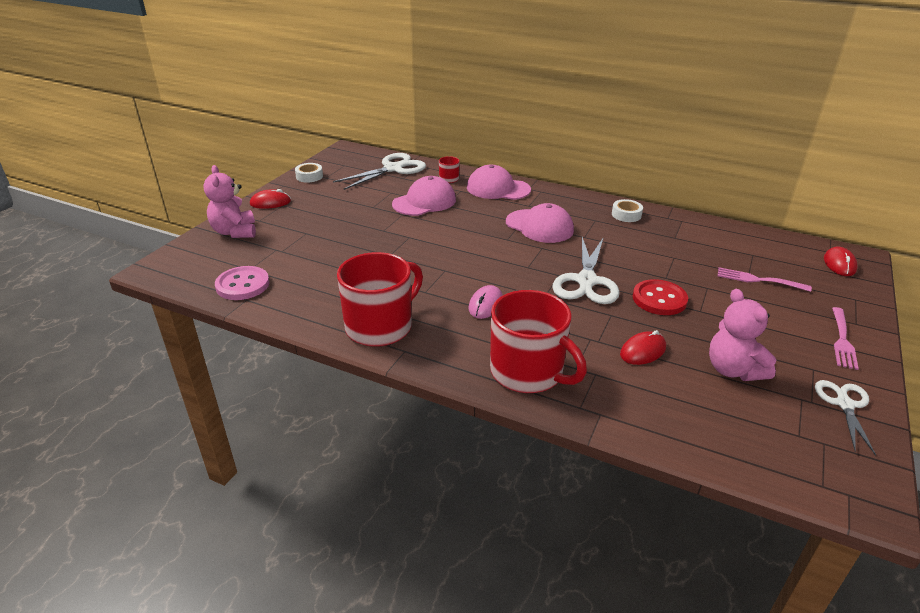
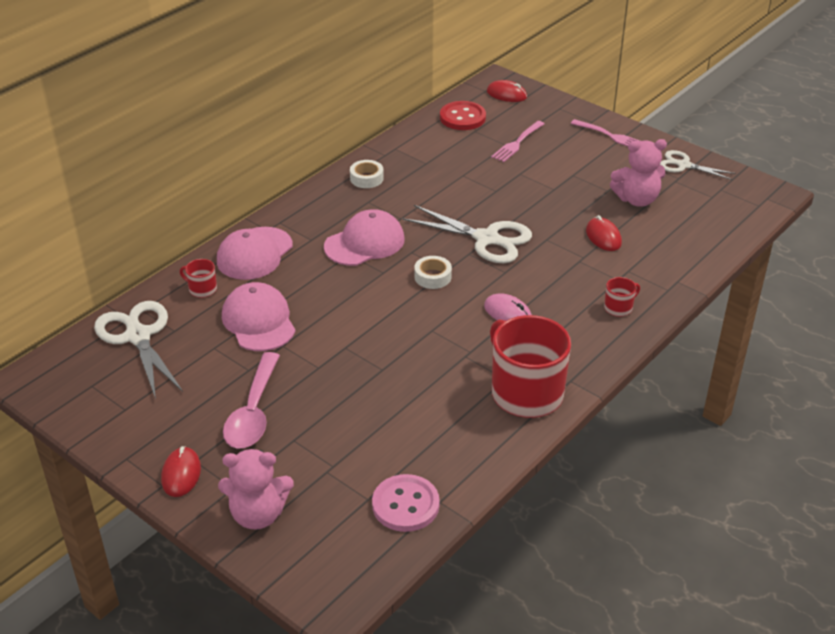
camera: 75 degrees left, 5 degrees up
white tape [295,163,323,183] -> white tape moved to [414,256,452,289]
red mug [490,290,587,393] -> red mug [604,277,640,317], size x0.42
red button [633,279,688,315] -> red button moved to [440,101,486,130]
none -> pink spoon [223,352,280,449]

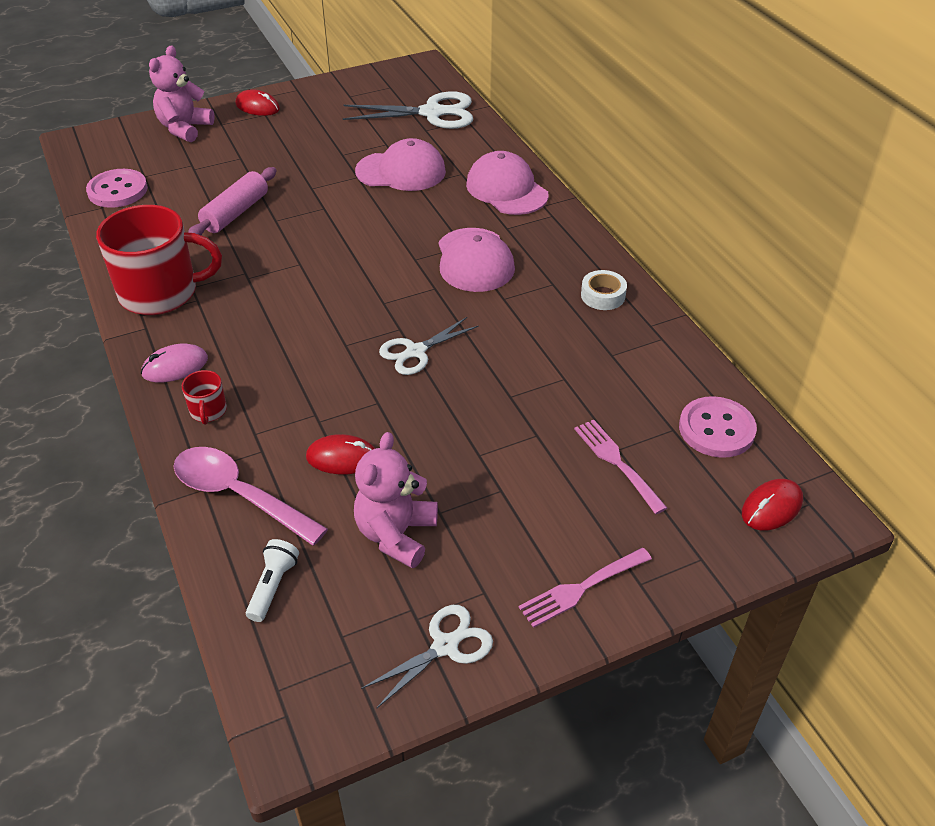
camera: 115 degrees right, 5 degrees up
red mug [180,259,217,298] -> none
pink spoon [223,352,280,449] -> pink spoon moved to [173,447,328,546]
white scissors [403,205,532,263] -> white scissors [379,317,479,375], size x0.61
white tape [414,256,452,289] -> none
red button [440,101,486,130] -> pink button [679,396,757,458]
pink mouse [484,293,532,321] -> pink mouse moved to [141,343,208,383]
none -> pink rolling pin [188,167,277,235]
none -> white flashlight [246,539,299,622]

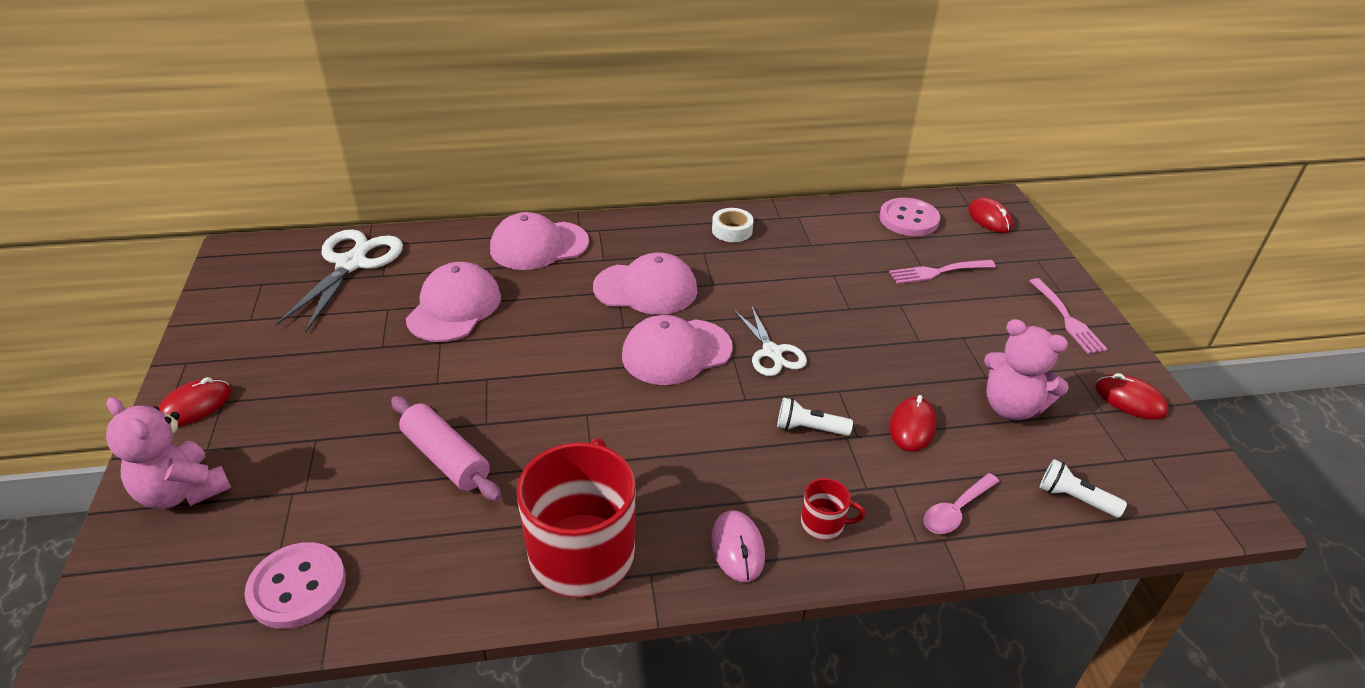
camera: 75 degrees left, 5 degrees down
pink spoon [173,447,328,546] -> pink spoon [924,473,1000,534], size x0.58
white scissors [361,605,493,709] -> red mouse [1095,373,1168,419]
none -> pink cap [622,315,733,385]
none -> white flashlight [777,398,853,436]

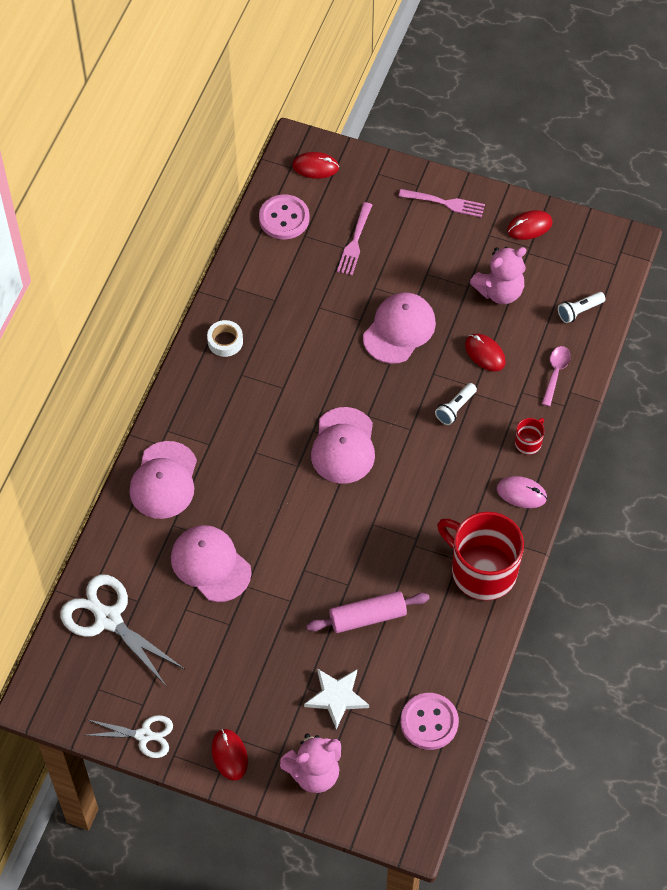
camera: 60 degrees left, 20 degrees up
pink cap [593,252,697,315] -> pink cap moved to [363,292,436,364]
white scissors [734,305,807,376] -> white scissors moved to [85,715,173,758]
pink spoon [924,473,1000,534] -> pink spoon turned 150 degrees counterclockwise [542,346,571,407]
none -> white star [304,669,369,729]

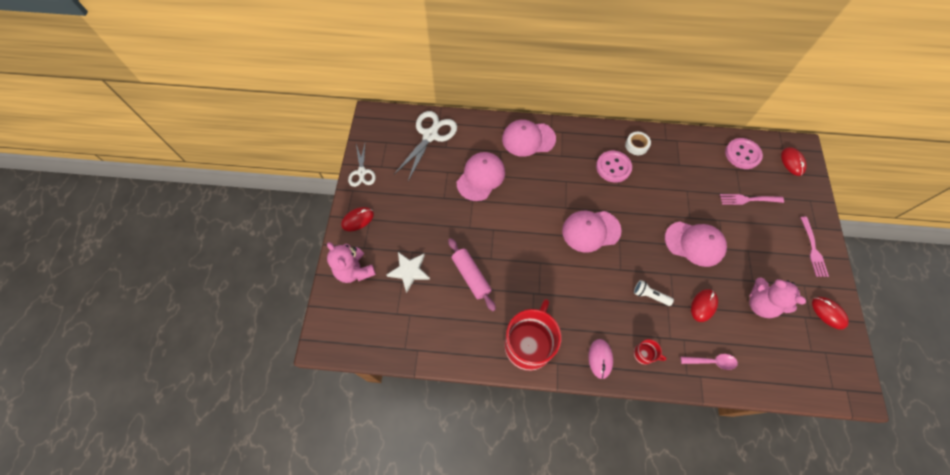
camera: 75 degrees right, 5 degrees up
pink button [401,693,459,750] -> pink button moved to [596,151,632,183]
white flashlight [558,292,606,323] -> none

